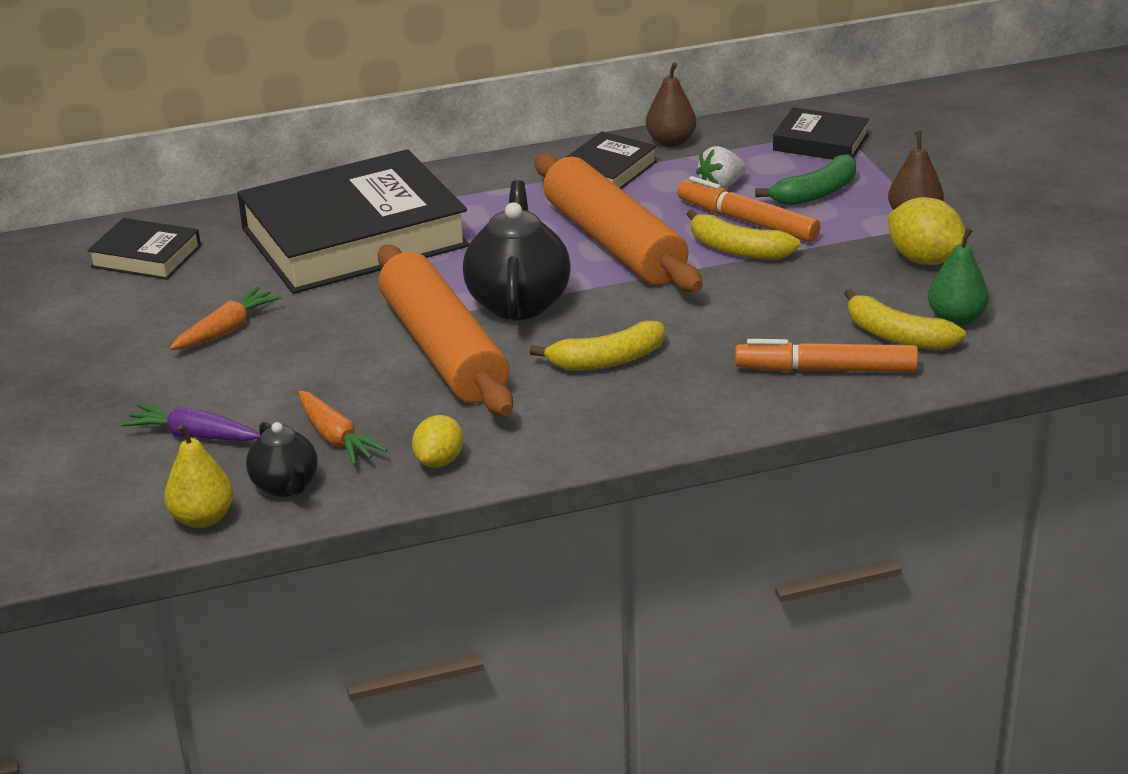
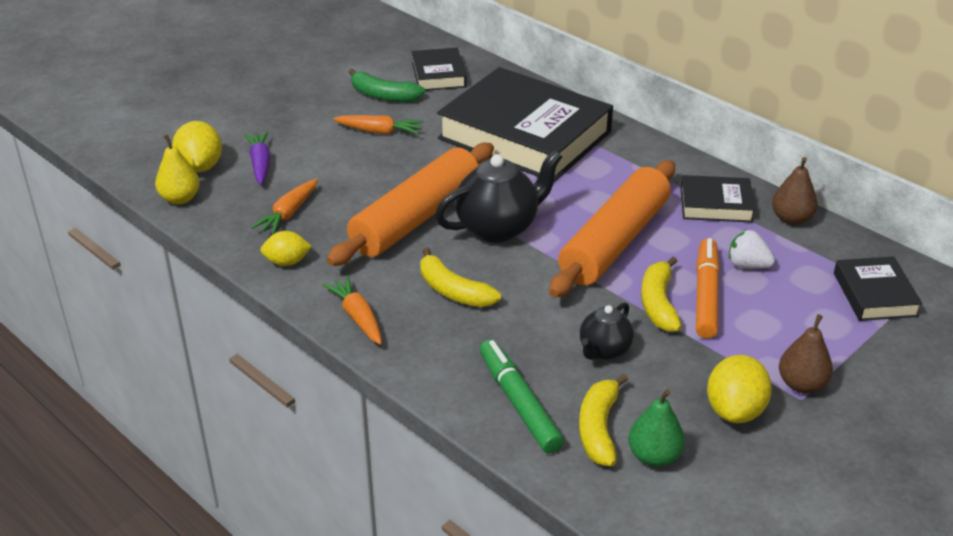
camera: 60 degrees right, 5 degrees up
black teapot [246,422,318,497] -> black teapot moved to [580,302,634,360]
orange marker [735,339,918,372] -> green marker [480,339,564,454]
green banana [755,154,856,206] -> green banana moved to [349,69,425,102]
none -> yellow lemon [172,121,222,172]
none -> orange carrot [322,275,382,345]

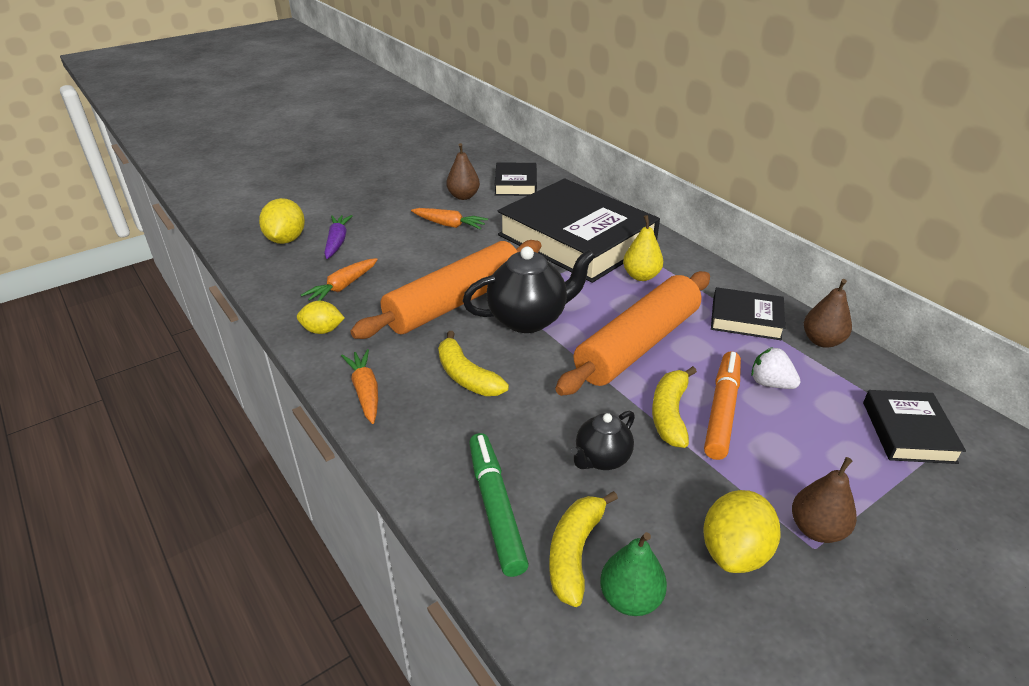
camera: 10 degrees right, 0 degrees up
yellow pear [155,135,200,204] -> yellow pear moved to [623,215,663,281]
green banana [349,69,425,102] -> brown pear [446,143,480,200]

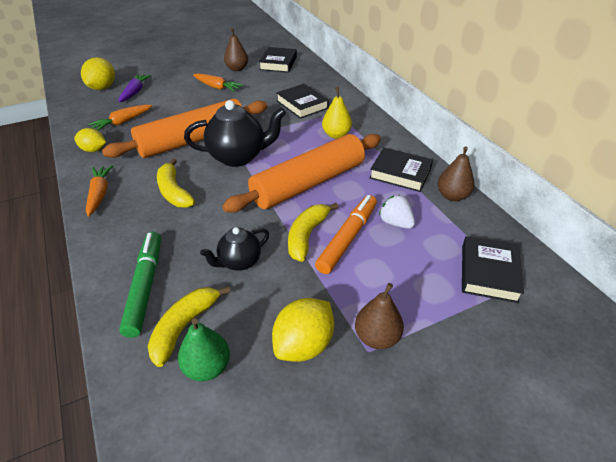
camera: 10 degrees right, 5 degrees up
black book [498,179,660,283] -> black book [276,84,329,119], size x0.46

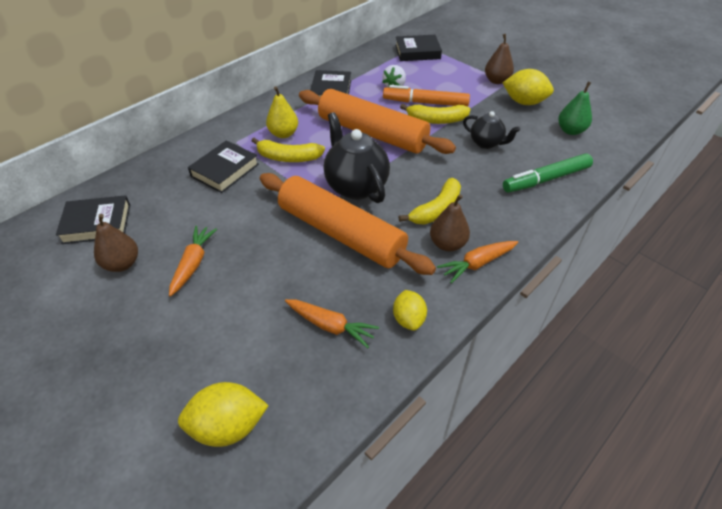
camera: 110 degrees left, 5 degrees up
purple carrot [119,74,152,102] -> none
yellow banana [148,286,231,367] -> yellow banana moved to [252,137,325,162]
brown pear [438,146,475,201] -> brown pear moved to [430,194,470,251]

